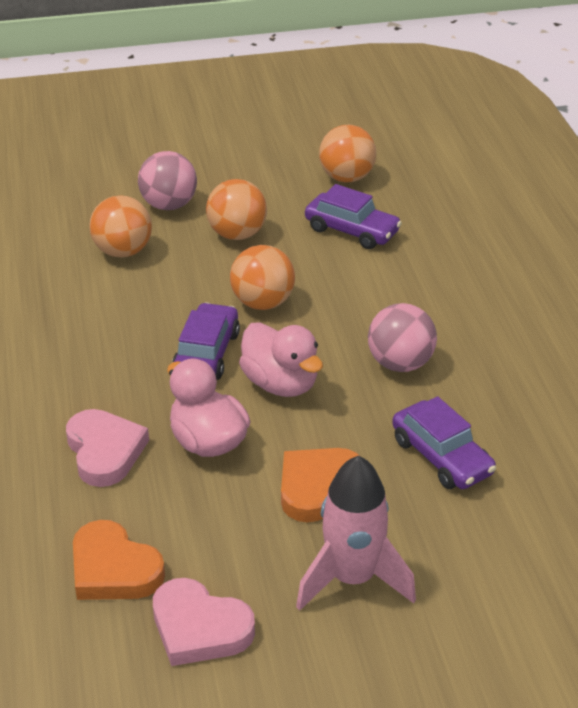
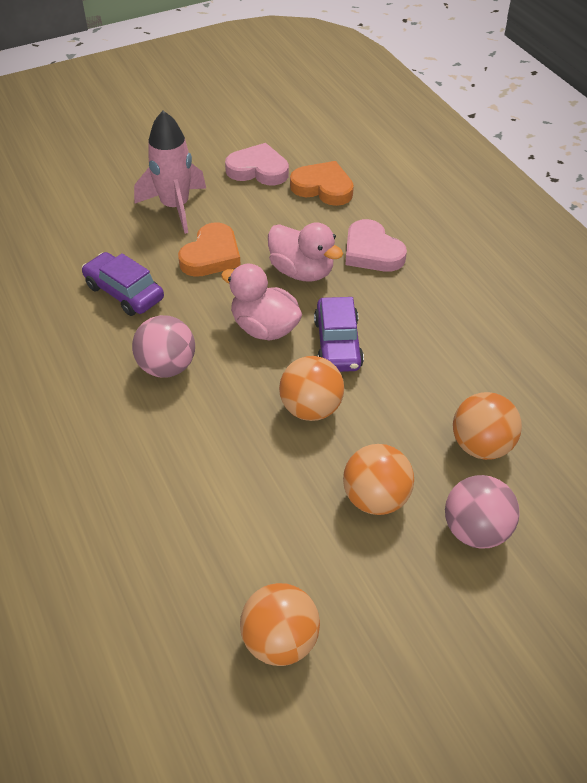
camera: 165 degrees right, 10 degrees up
purple car [305,184,402,249] -> none

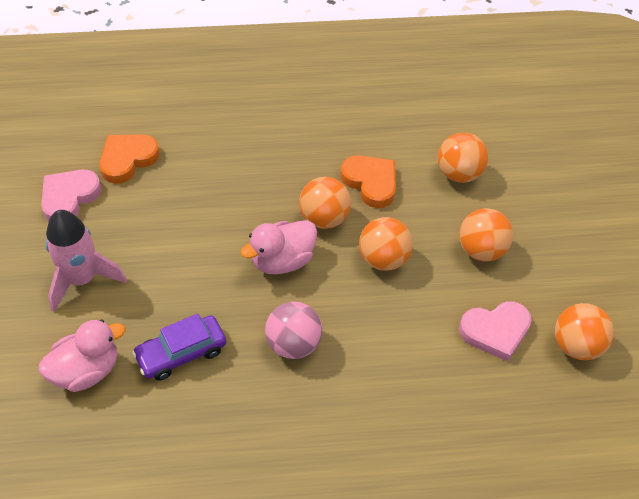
camera: 70 degrees left, 5 degrees up
orange heart [178,222,241,277] -> orange heart moved to [341,155,396,208]
pink duck [268,222,343,282] -> pink duck moved to [39,319,126,392]
purple car [314,297,364,372] -> orange ball [299,177,351,229]
pink heart [345,219,407,272] -> pink heart moved to [459,301,532,362]
pink ball [445,475,520,549] -> none

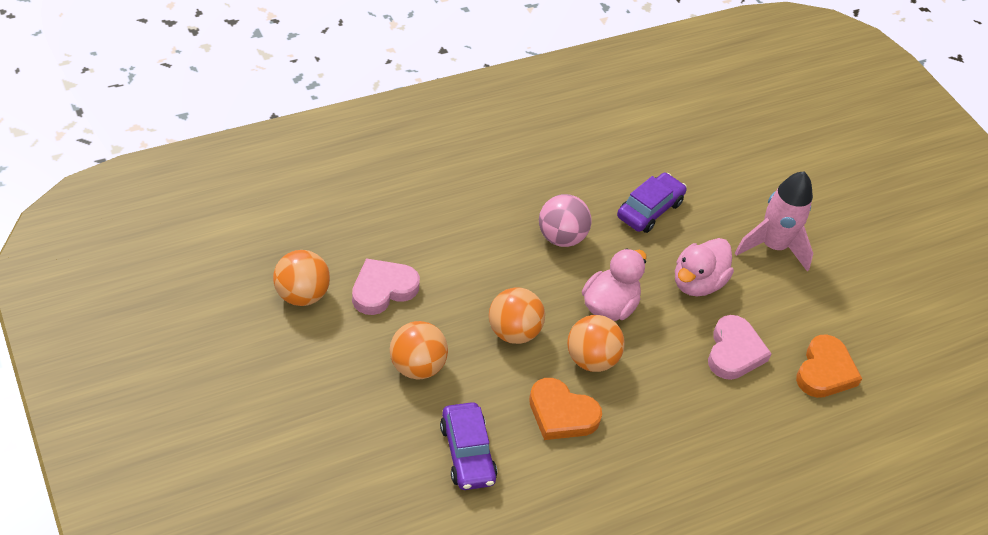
camera: 155 degrees right, 5 degrees down
pink duck [39,319,126,392] -> pink duck moved to [675,238,734,296]
pink heart [41,170,101,221] -> pink heart moved to [708,315,772,380]
orange ball [438,133,488,183] -> purple car [440,402,497,490]

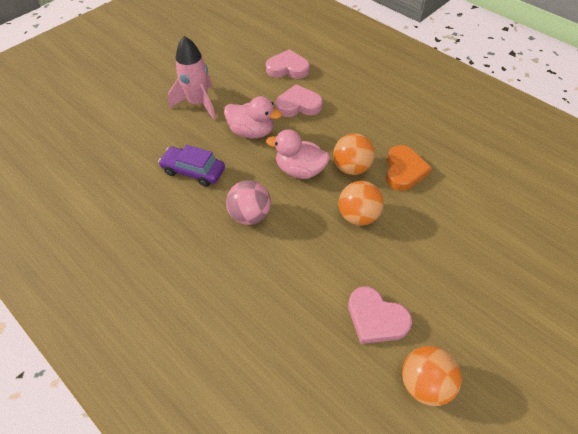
camera: 105 degrees left, 5 degrees up
orange ball [390,321,448,380] -> none
purple car [440,402,497,490] -> none
orange heart [796,335,862,398] -> pink heart [266,49,310,79]

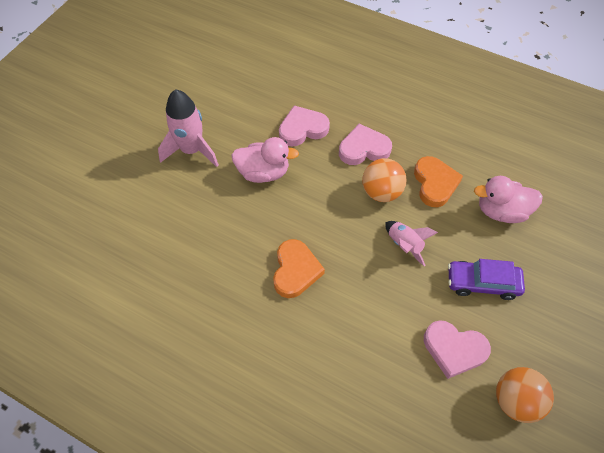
camera: 15 degrees left, 5 degrees up
purple car [158,145,225,187] -> purple car moved to [448,259,525,300]
pink ball [226,180,271,225] -> orange heart [273,239,325,298]
pink heart [266,49,310,79] -> pink heart moved to [339,124,392,165]
pink duck [266,129,330,179] -> pink duck moved to [474,176,543,223]
orange ball [339,181,384,226] -> pink rocket [385,221,438,266]

